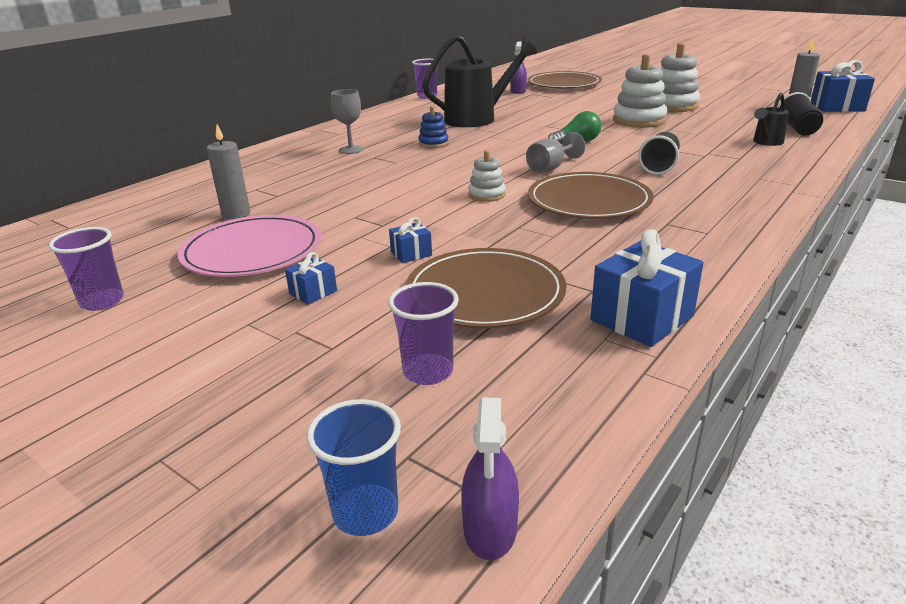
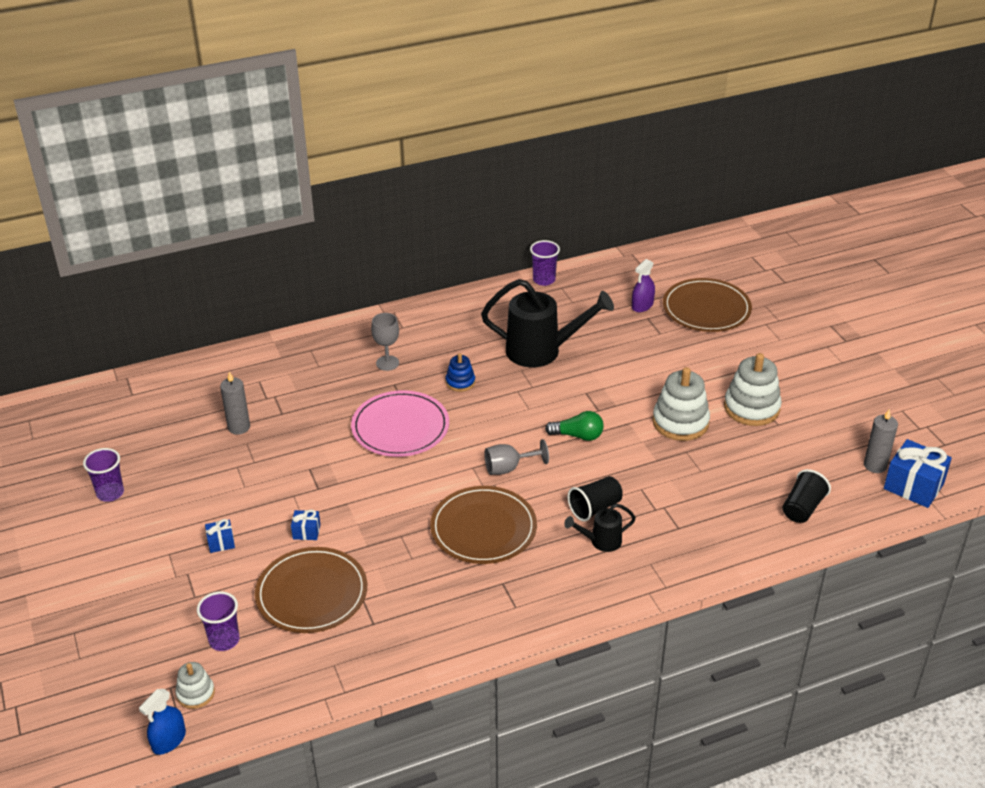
camera: 30 degrees right, 10 degrees up
pink plate [177,215,321,277] -> pink plate moved to [351,390,449,457]
blue cup [307,399,401,536] -> none
purple spray bottle [461,397,519,560] -> blue spray bottle [139,689,186,755]
white stacking toy [468,150,506,202] -> white stacking toy moved to [176,662,215,709]
blue gift [591,229,704,347] -> none
black watering can [753,93,789,146] -> black watering can moved to [564,503,636,552]

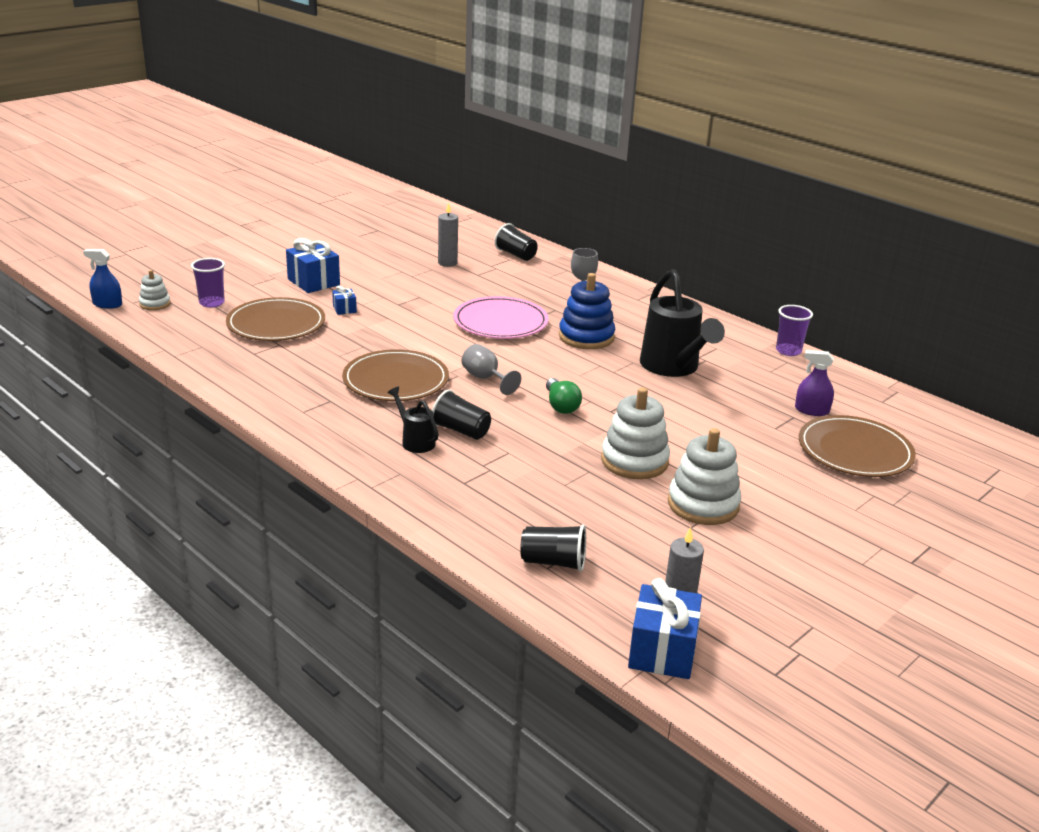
camera: 65 degrees right, 10 degrees down
purple cup [83,448,124,502] -> none
blue gift [205,519,235,553] -> blue gift [286,238,340,293], size x1.98
blue stacking toy [446,353,475,392] -> blue stacking toy [559,273,615,349], size x1.83
none -> black cup [495,223,538,261]

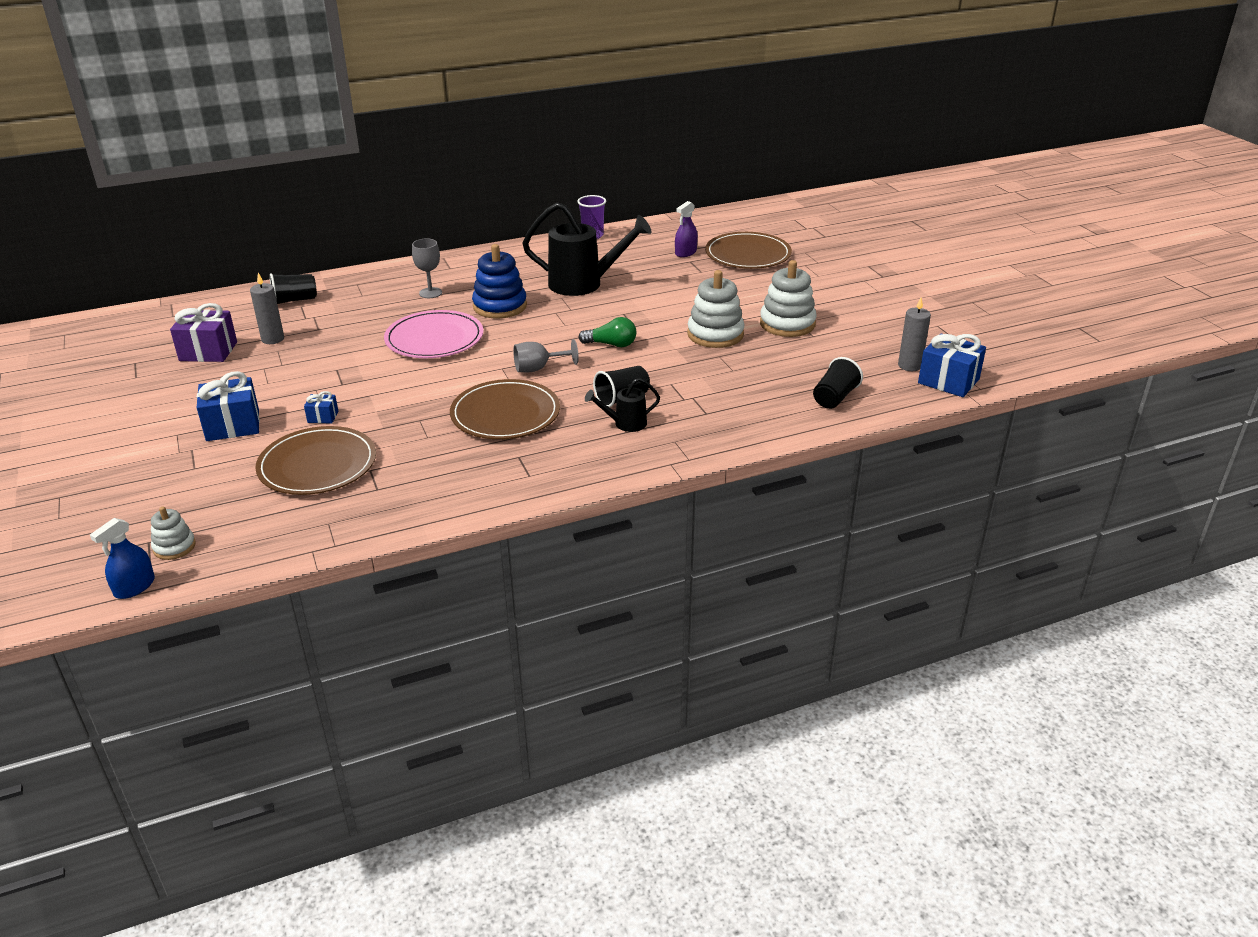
camera: 65 degrees left, 5 degrees up
purple cup [191,258,225,308] -> none
none -> purple gift [170,303,237,362]

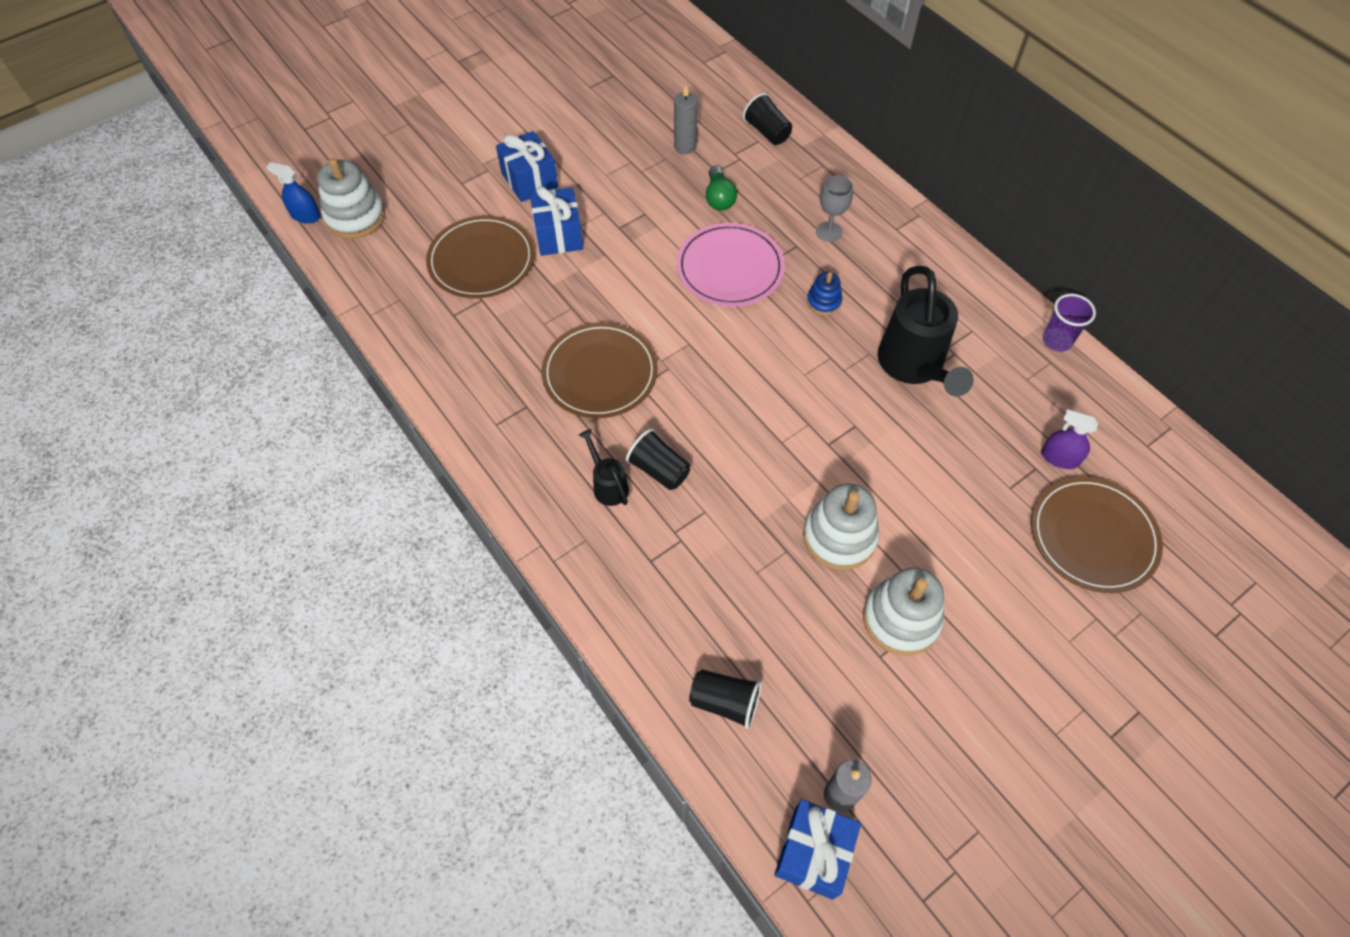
camera: 75 degrees right, 25 degrees up
white stacking toy [151,506,196,560] -> white stacking toy [317,158,385,239], size x1.83
purple gift [170,303,237,362] -> none
blue gift [304,391,338,424] -> blue gift [530,186,583,256], size x1.98
blue stacking toy [472,244,527,319] -> blue stacking toy [807,272,842,315], size x0.55
grey goblet [513,339,578,372] -> none
green light bulb [578,317,636,347] -> green light bulb moved to [706,166,737,211]

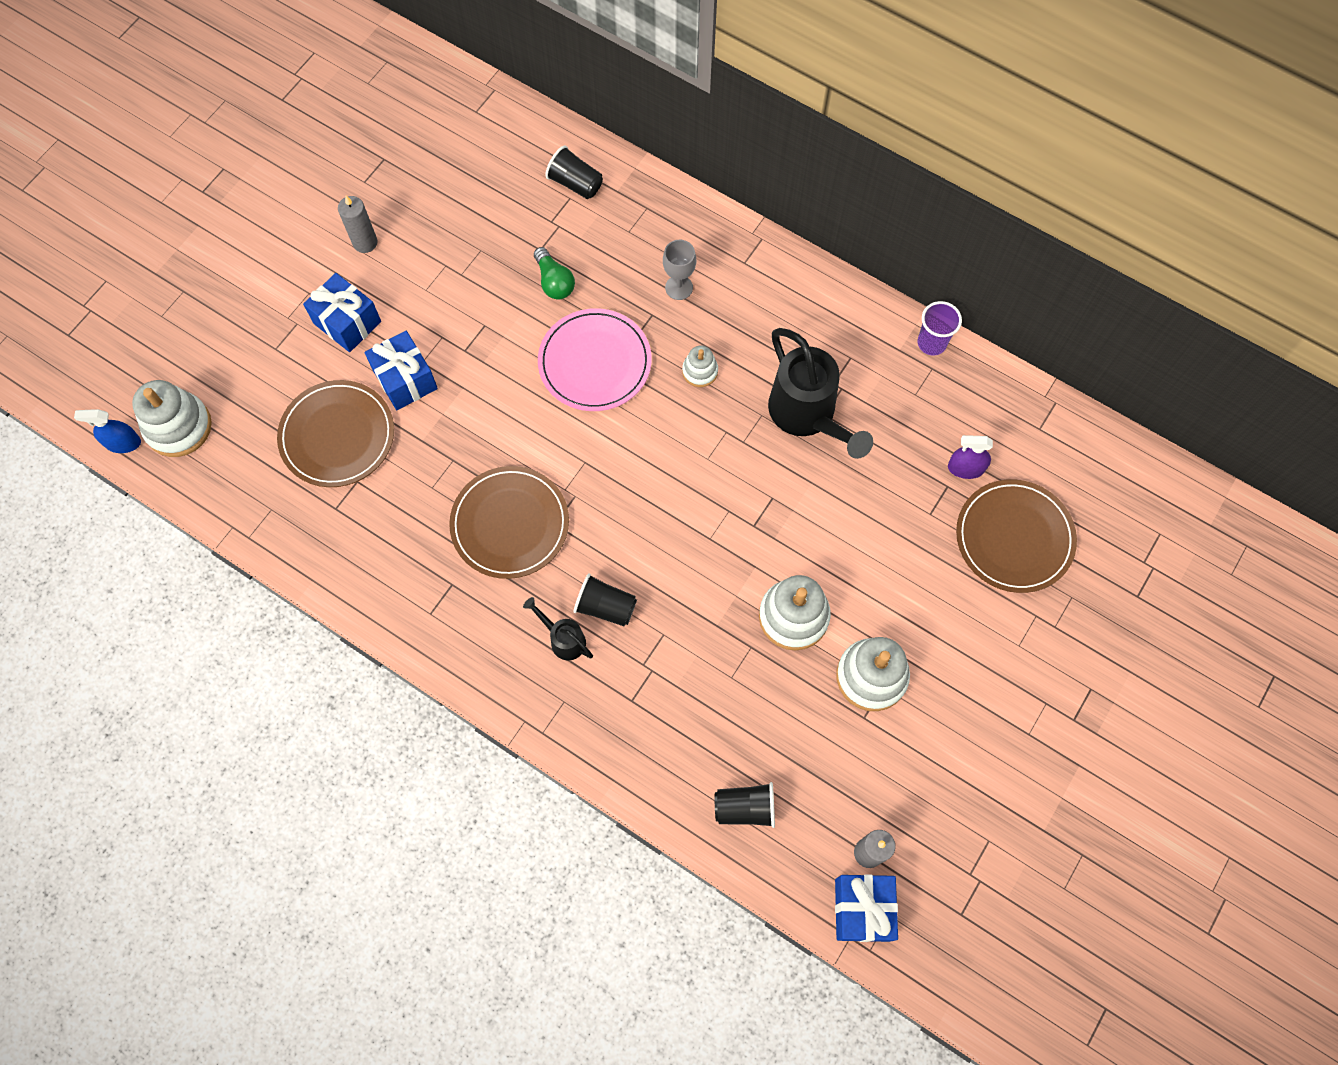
camera: 20 degrees left, 10 degrees up
grey candle [674,86,698,154] -> grey candle moved to [338,196,377,253]
blue stacking toy [807,272,842,315] -> white stacking toy [682,346,718,387]

